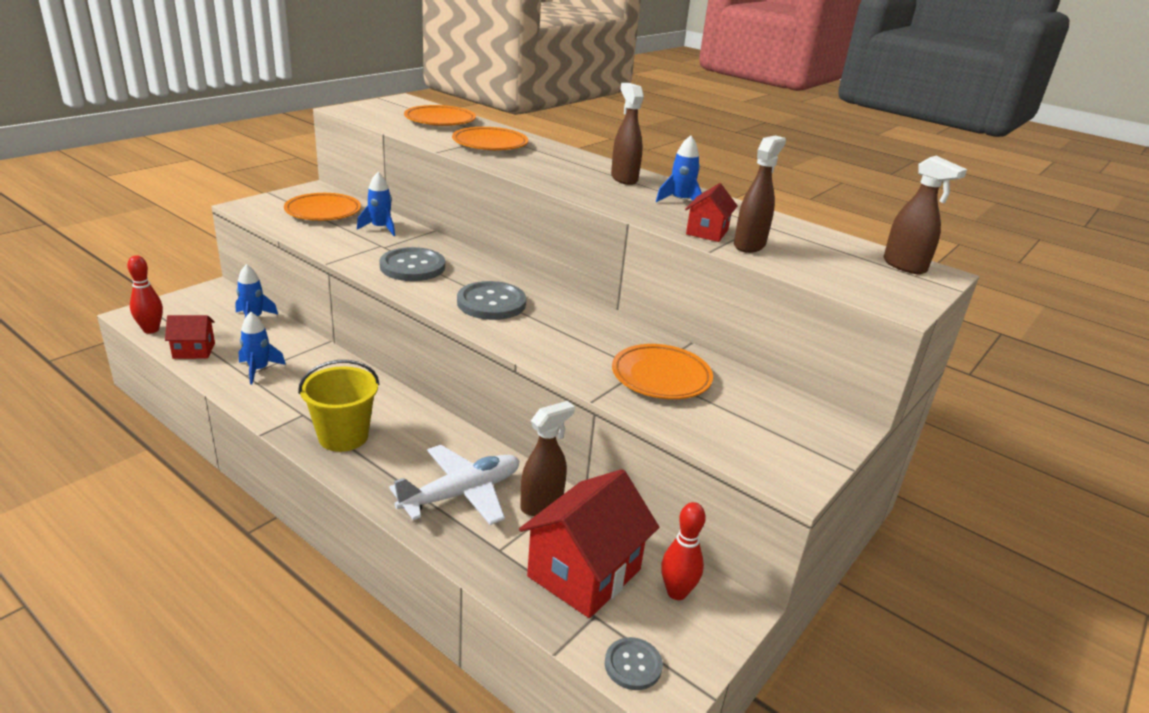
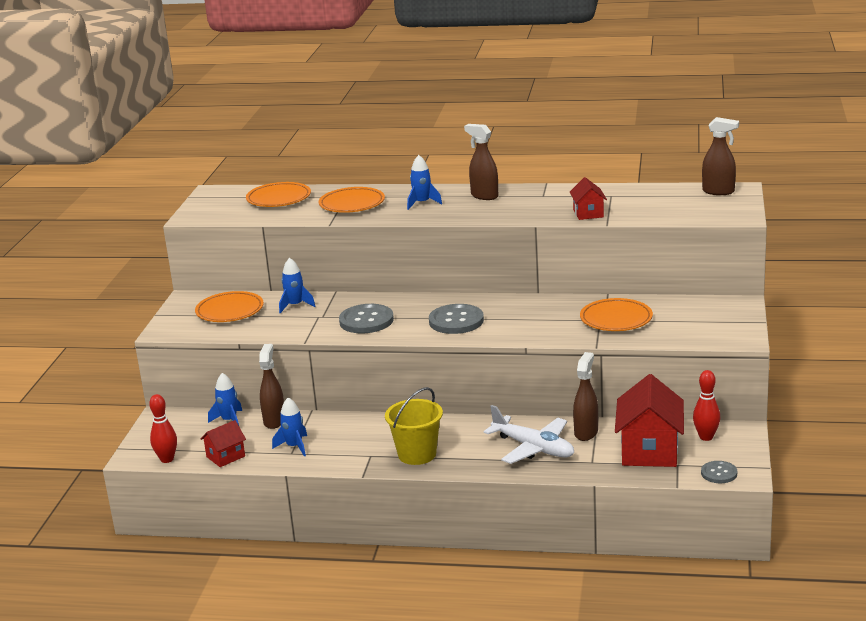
camera: 25 degrees left, 5 degrees down
white plane [389,445,520,525] -> white plane turned 105 degrees clockwise [484,405,574,464]
blue rocket [656,135,702,202] -> blue rocket moved to [407,155,442,210]
brown spray bottle [734,136,786,253] -> brown spray bottle moved to [259,344,284,429]

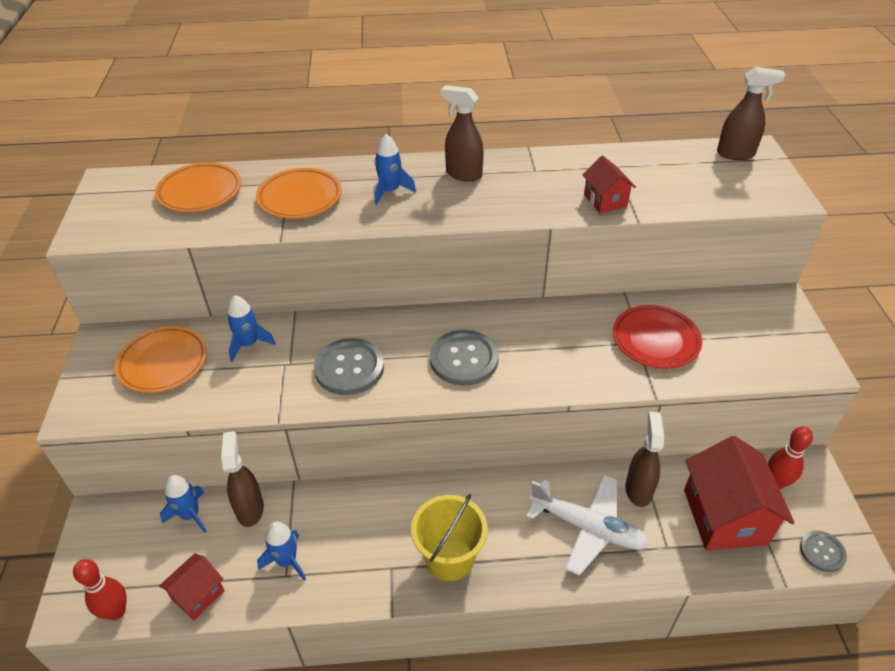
camera: 15 degrees left, 20 degrees up
orange plate [580,298,653,331] -> red plate [613,305,702,369]

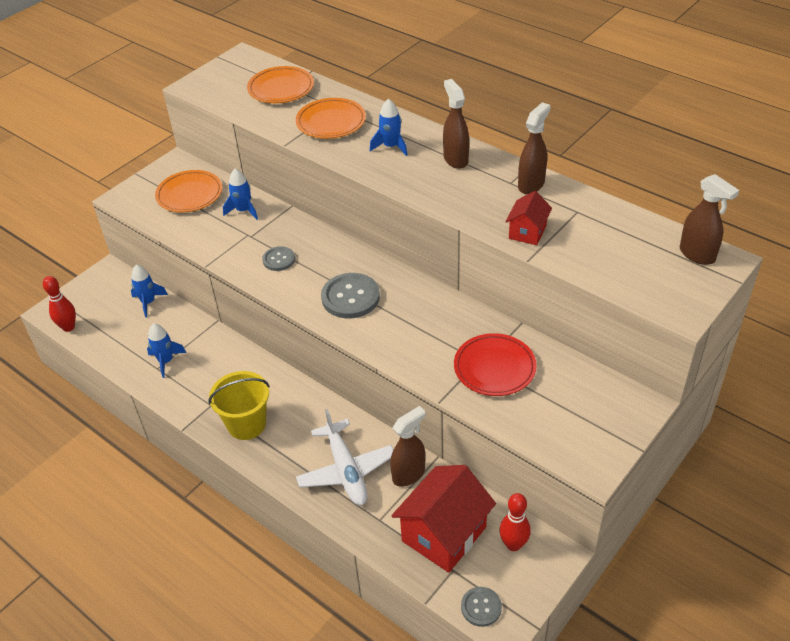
camera: 45 degrees right, 0 degrees up
red house [159,554,225,620] -> none
brown spray bottle [221,431,264,527] -> brown spray bottle moved to [518,102,551,194]
grey button [314,338,384,395] -> grey button [262,246,295,271], size x0.58

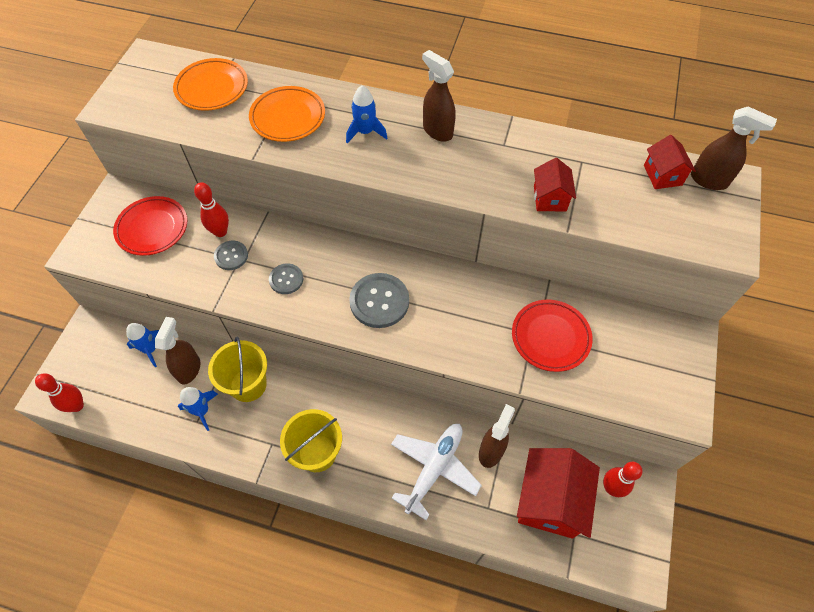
camera: 25 degrees left, 15 degrees up
orange plate [155,170,222,212] -> red plate [113,196,187,256]
blue rocket [223,168,258,220] -> red bowling pin [194,182,229,237]
white plane [296,409,393,505] -> white plane turned 105 degrees counterclockwise [391,424,482,520]
grey button [461,587,502,627] -> grey button moved to [214,241,248,270]
brown spray bottle [518,102,551,194] -> brown spray bottle moved to [155,317,200,385]
none -> yellow bucket [208,337,267,402]
none -> red house [644,135,696,189]

